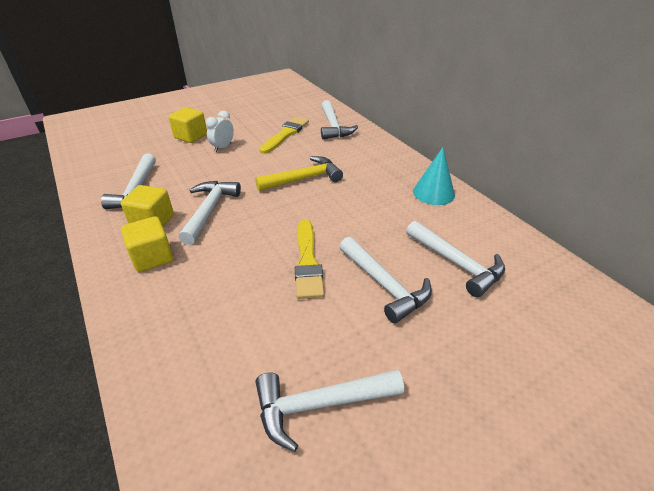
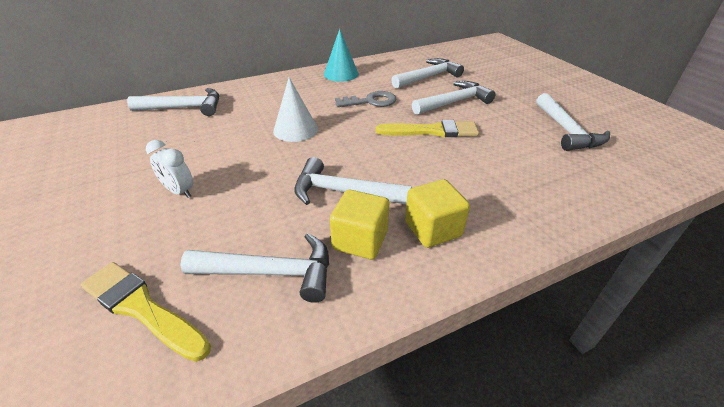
camera: 85 degrees left, 0 degrees up
yellow cube [169,107,207,143] -> none
yellow hammer [255,156,343,191] -> white cone [273,77,318,142]
yellow brush [259,117,309,154] -> yellow brush moved to [81,262,211,362]
none -> grey key [335,91,396,107]

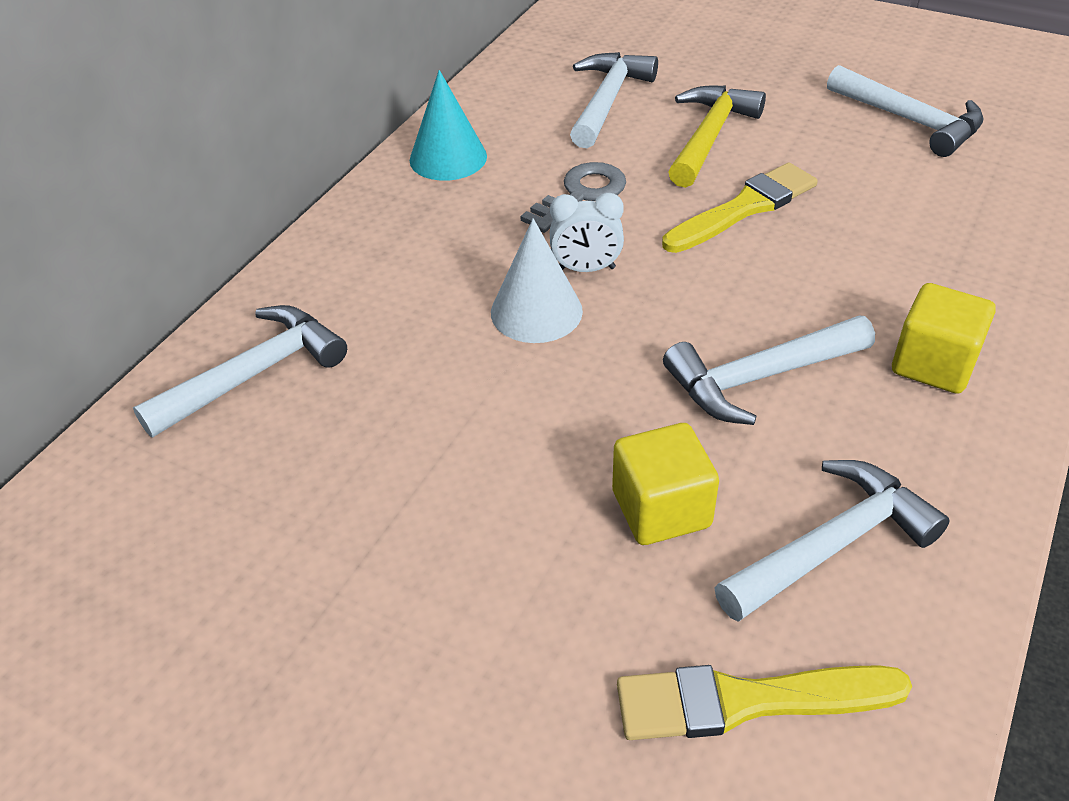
camera: 35 degrees left, 5 degrees up
white clock [146,140,193,198] -> white clock moved to [550,193,624,272]
yellow cube [330,190,389,260] -> yellow cube moved to [612,423,719,545]
white hammer [412,81,496,115] -> yellow hammer [668,86,766,188]

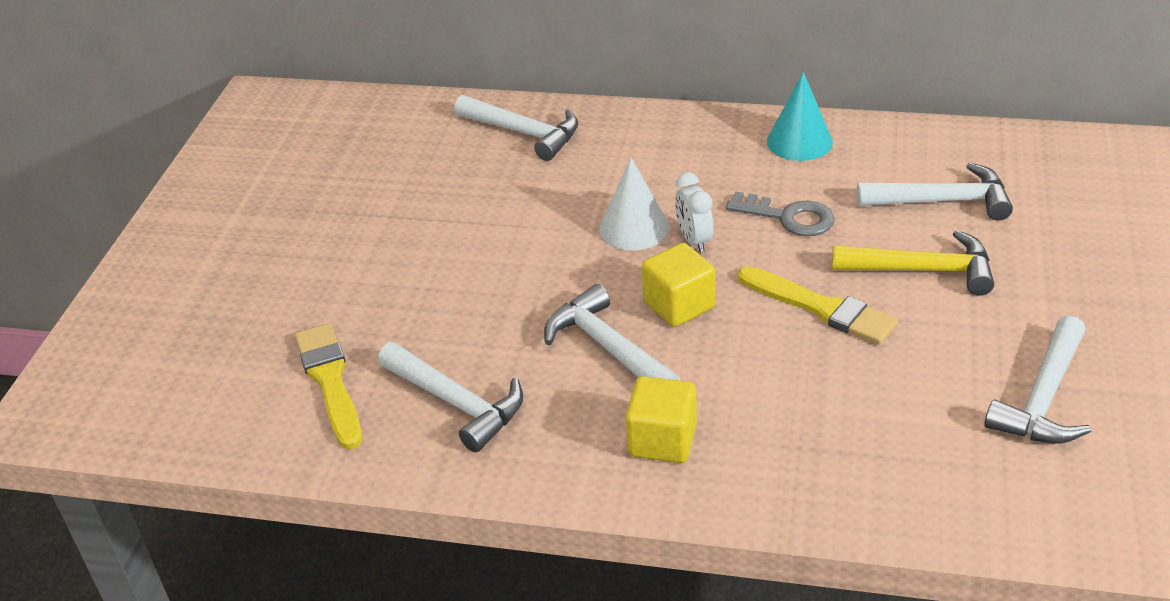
camera: 75 degrees right, 5 degrees down
yellow cube [612,423,719,545] -> yellow cube moved to [642,243,715,327]

